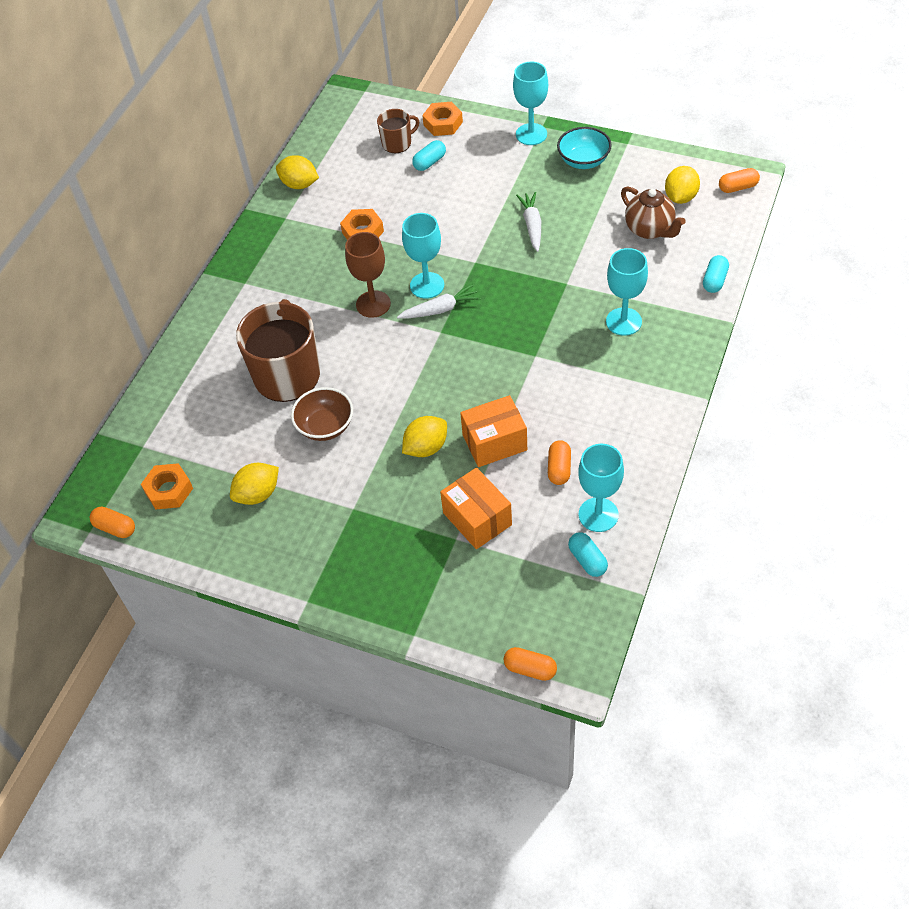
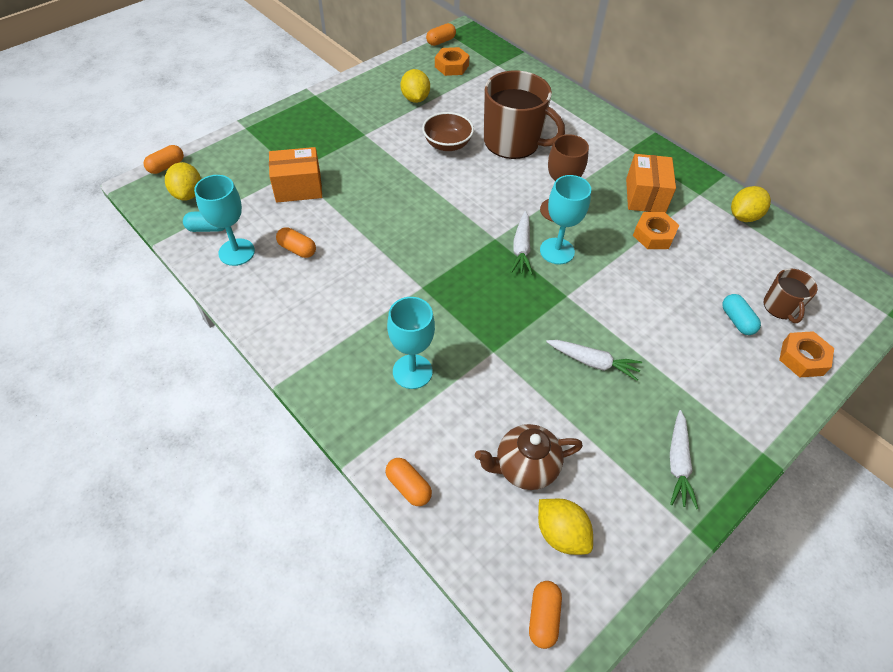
camera: 110 degrees right, 0 degrees up
yellow lemon [402,416,447,457] -> yellow lemon moved to [165,162,201,201]
orange box [460,395,527,467] -> orange box moved to [626,154,676,213]
turquoise goblet [513,62,548,145] -> none
turquoise bowl [557,127,612,169] -> white carrot [670,410,698,509]
turquoise capsule [703,255,729,293] -> orange capsule [385,458,432,506]

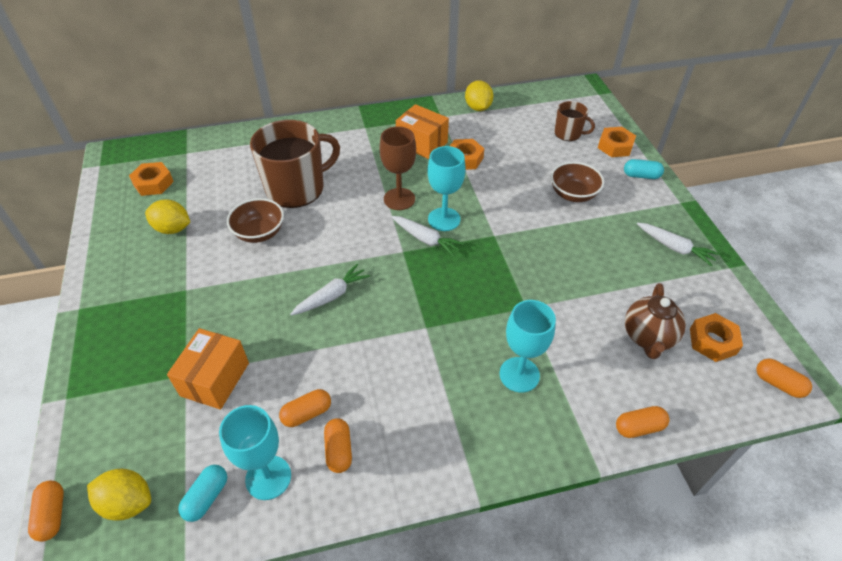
camera: 60 degrees left, 5 degrees down
orange capsule [426,23,456,46] -> orange capsule moved to [324,418,352,473]
yellow lemon [538,499,593,555] -> orange nut [690,313,743,362]
white carrot [546,340,642,381] -> white carrot moved to [290,264,370,316]
turquoise capsule [722,294,761,335] -> turquoise capsule moved to [624,159,664,179]
none -> brown bowl [551,162,604,202]

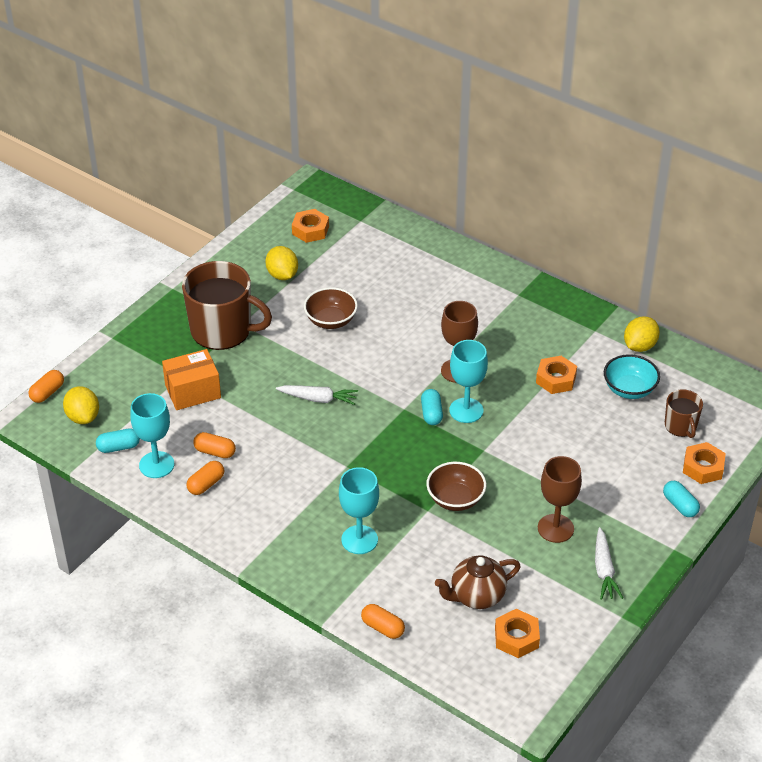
camera: 50 degrees right, 5 degrees down
brown mug [250,120,340,208] -> brown mug moved to [182,261,272,350]
white carrot [392,216,464,257] -> turquoise capsule [421,389,443,425]
orange box [396,104,449,159] -> none
brown bowl [551,162,604,202] -> brown bowl moved to [426,462,486,511]
orange capsule [756,359,812,398] -> none
none -> brown goblet [538,456,582,543]
none -> turquoise bowl [604,354,660,399]

